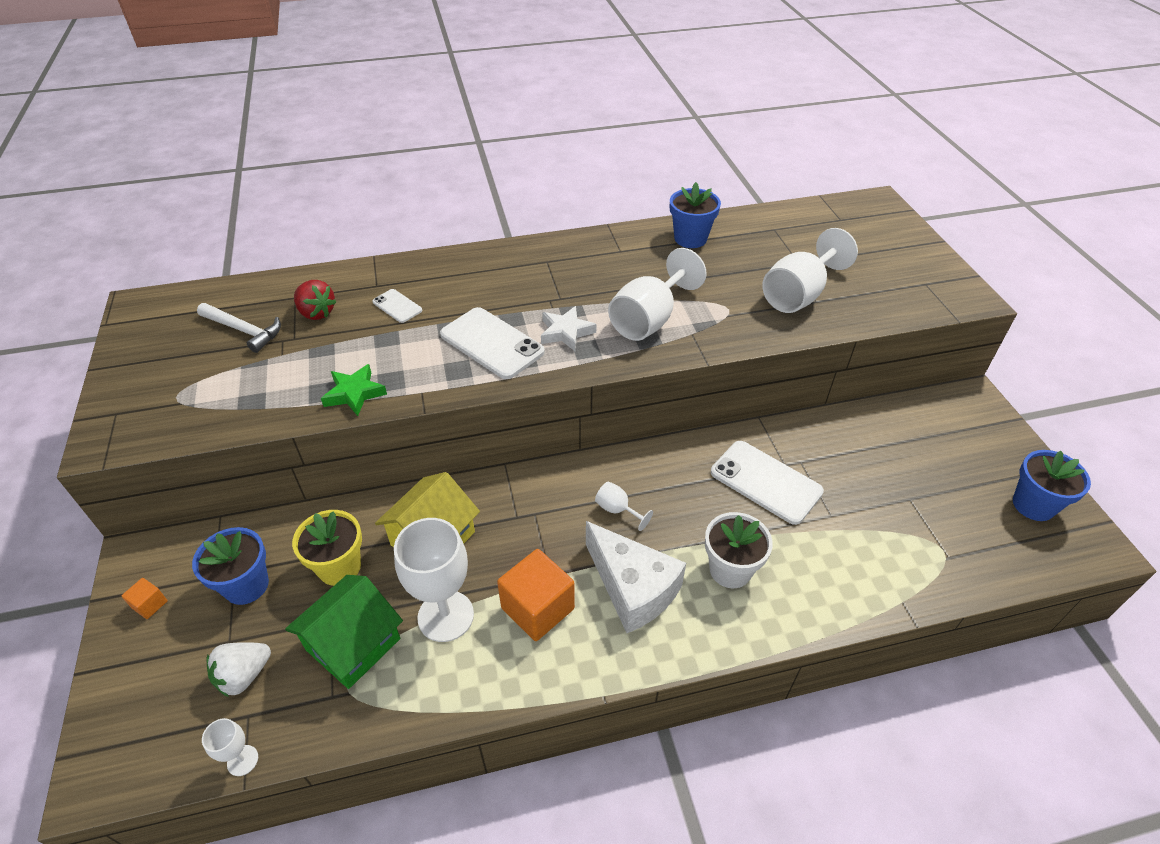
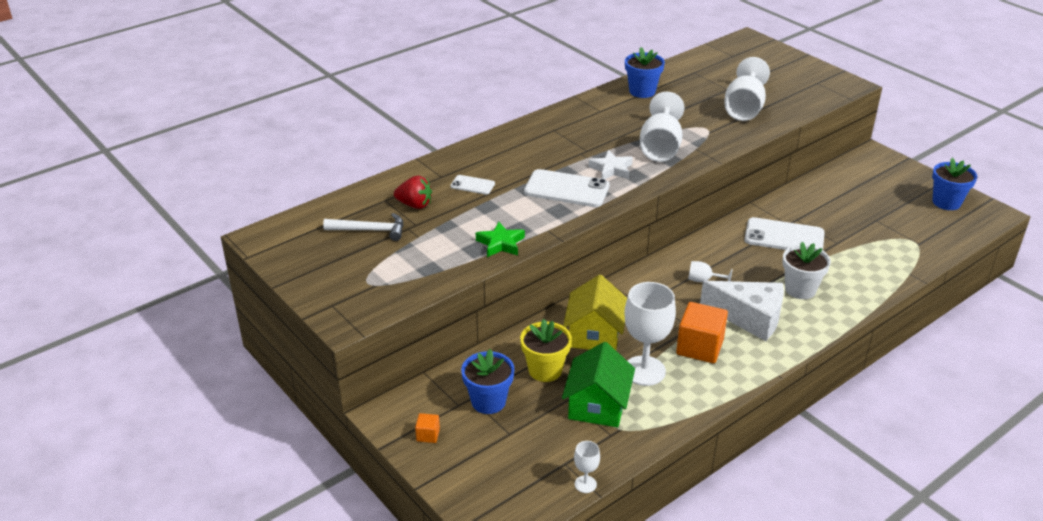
camera: 25 degrees left, 10 degrees down
white strawberry [207,642,271,697] -> none

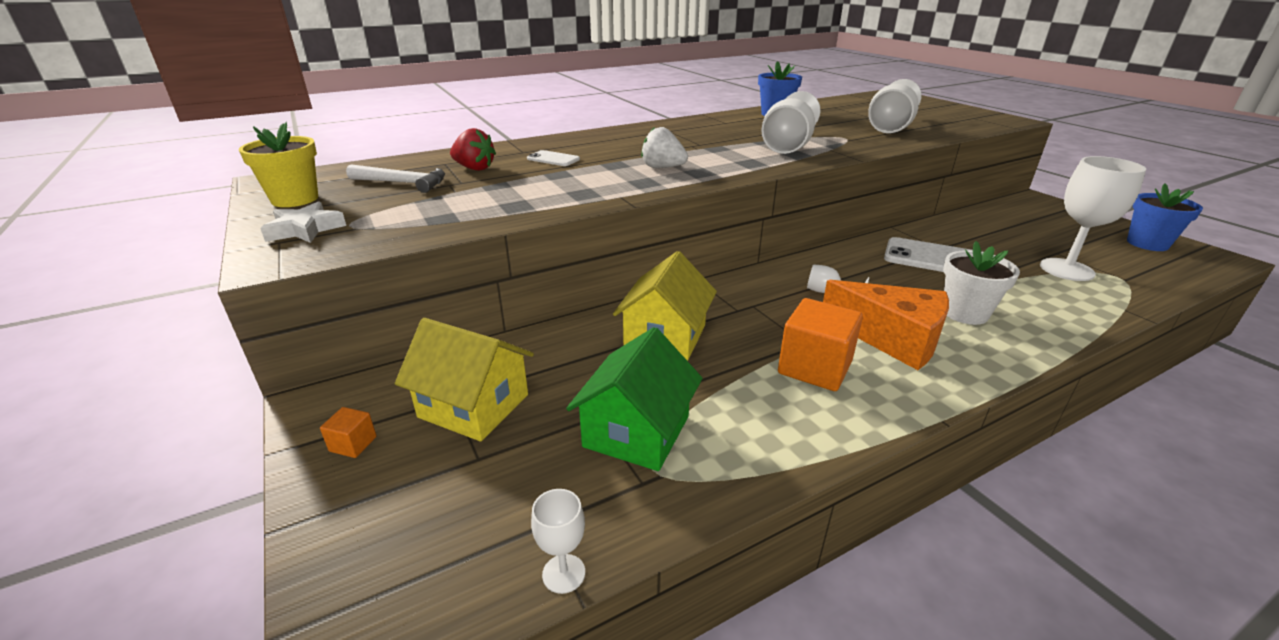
camera: 10 degrees right, 5 degrees down
blue flower pot [461,349,514,414] -> yellow house [395,318,534,441]
green star [476,222,525,257] -> none
yellow flower pot [520,319,572,382] -> yellow flower pot moved to [239,122,318,207]
white phone [524,169,610,207] -> white strawberry [641,127,688,168]
white star [588,150,633,179] -> white star moved to [260,201,346,243]
white goblet [625,282,676,386] -> white goblet moved to [1040,156,1146,281]
white cheese [700,281,784,341] -> orange cheese [823,280,949,370]

